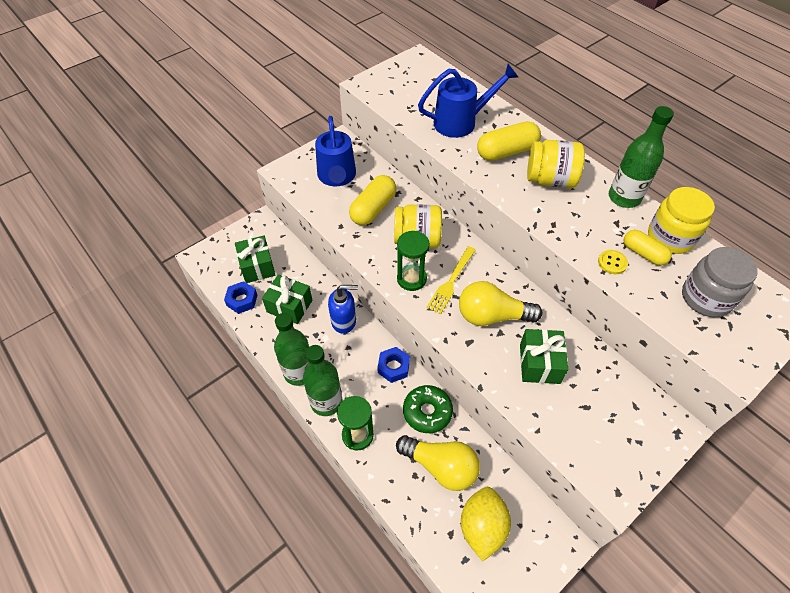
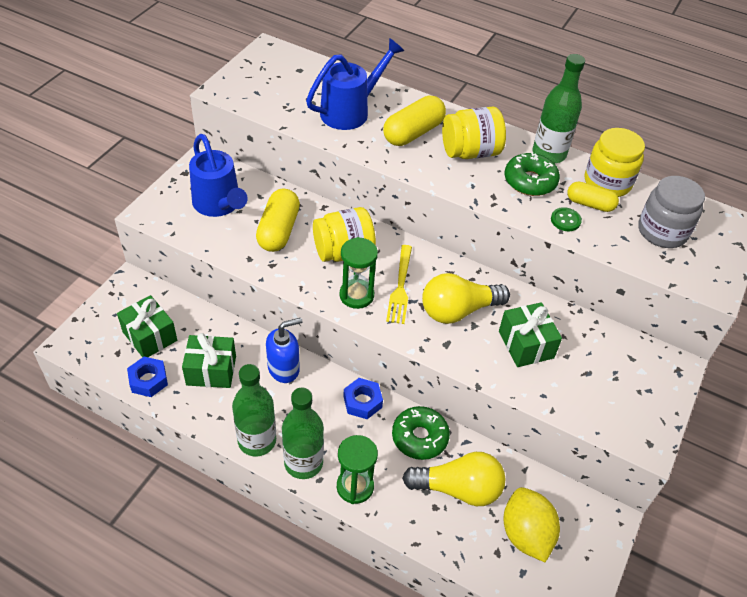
camera: 25 degrees left, 5 degrees down
yellow button [598,250,628,274] -> green button [551,207,582,231]
none -> green donut [504,153,560,196]

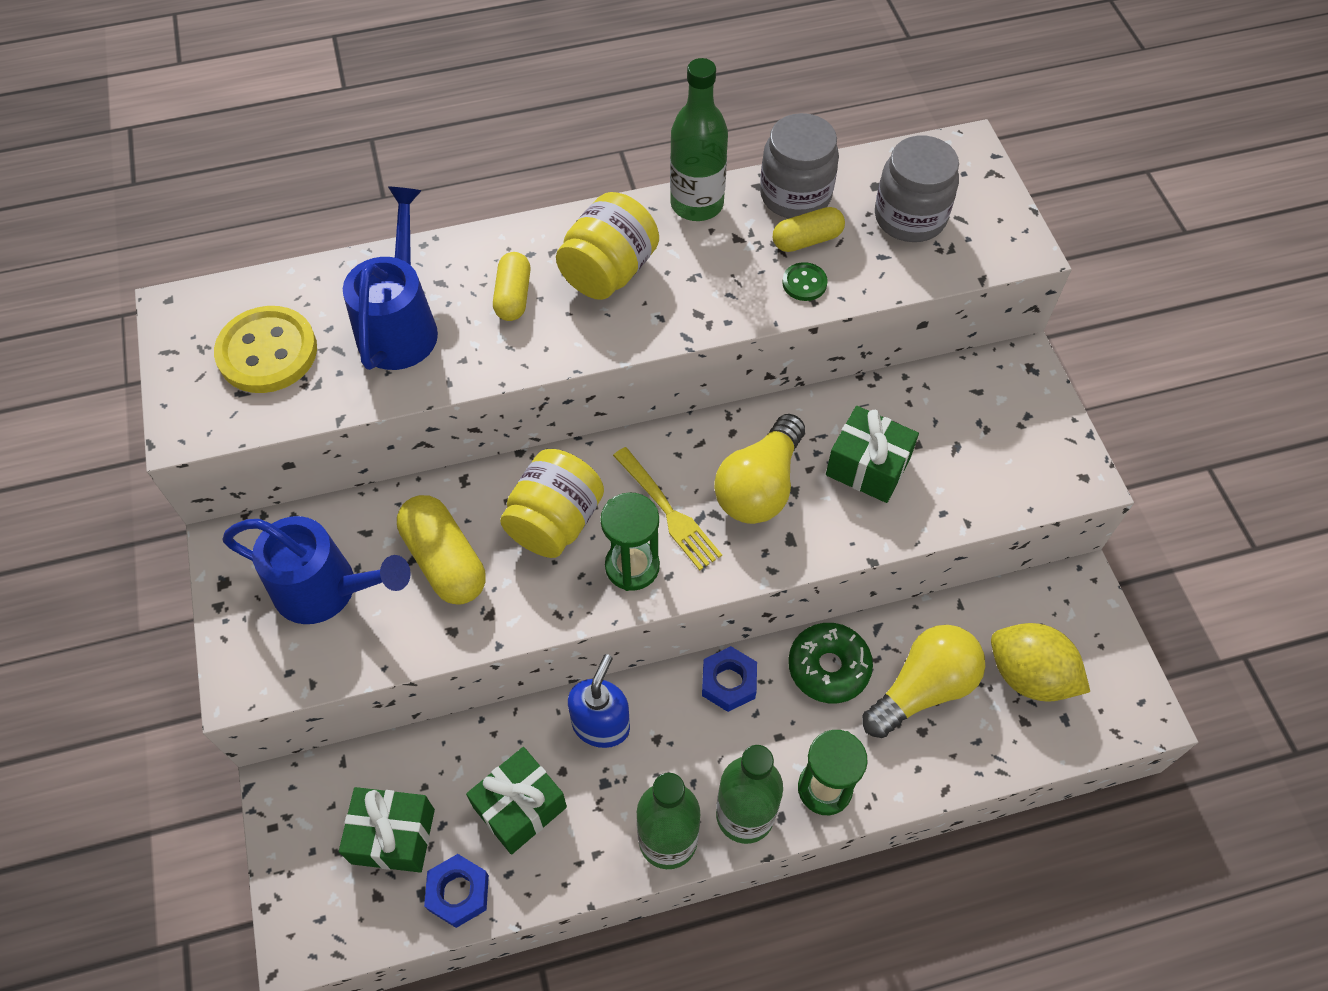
camera: 40 degrees left, 10 degrees up
yellow capsule [383,95,446,146] -> yellow capsule [493,252,531,321], size x0.63
green donut [504,153,560,196] -> none
yellow jar [585,128,645,197] -> grey jar [760,113,839,218]
none -> yellow button [214,306,317,393]

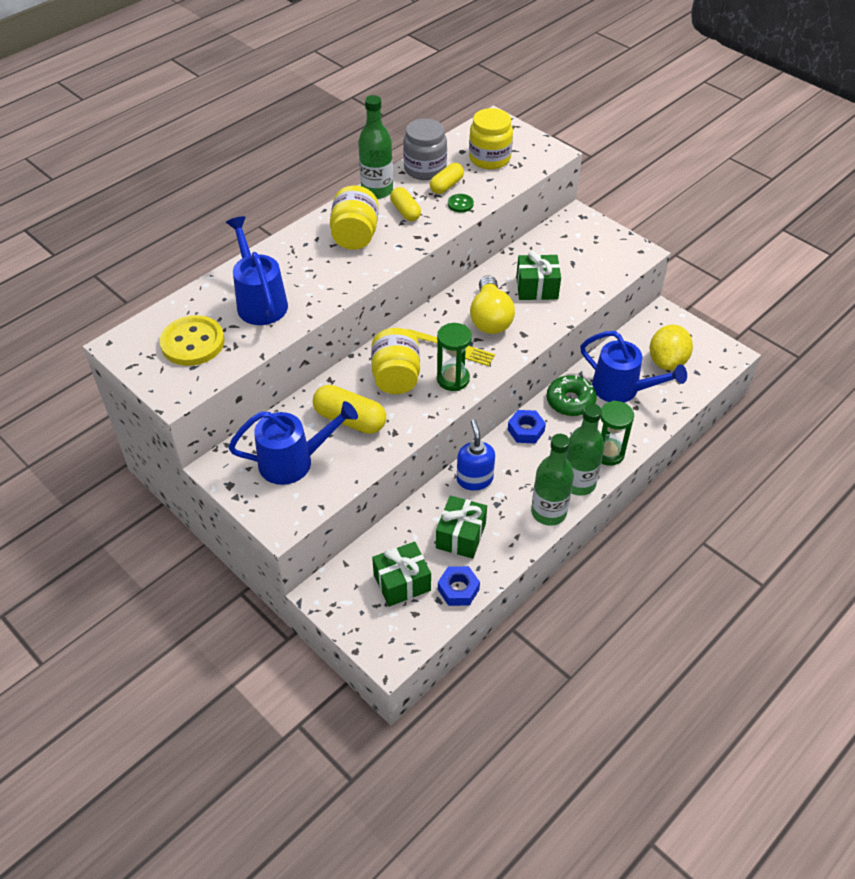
camera: 30 degrees left, 10 degrees down
yellow capsule [493,252,531,321] -> yellow capsule moved to [390,187,421,221]
yellow light bulb [862,625,985,738] -> blue watering can [580,331,687,403]
grey jar [875,136,959,242] -> yellow jar [469,108,513,169]
yellow lemon [991,623,1090,702] -> yellow lemon turned 75 degrees counterclockwise [650,325,693,370]

